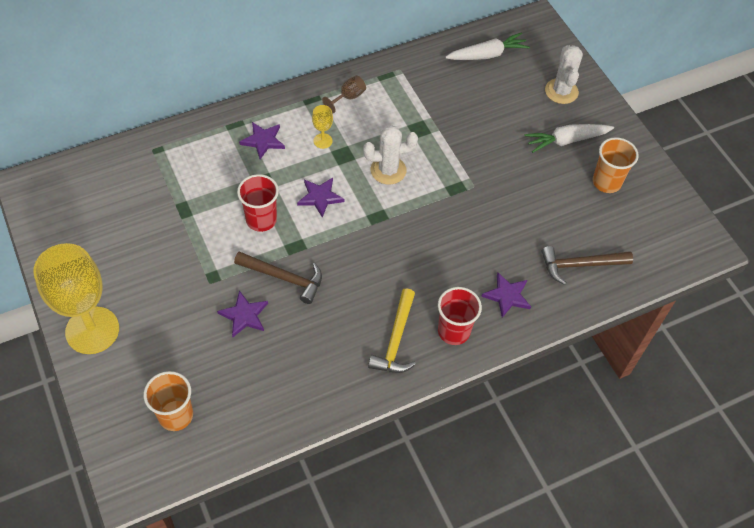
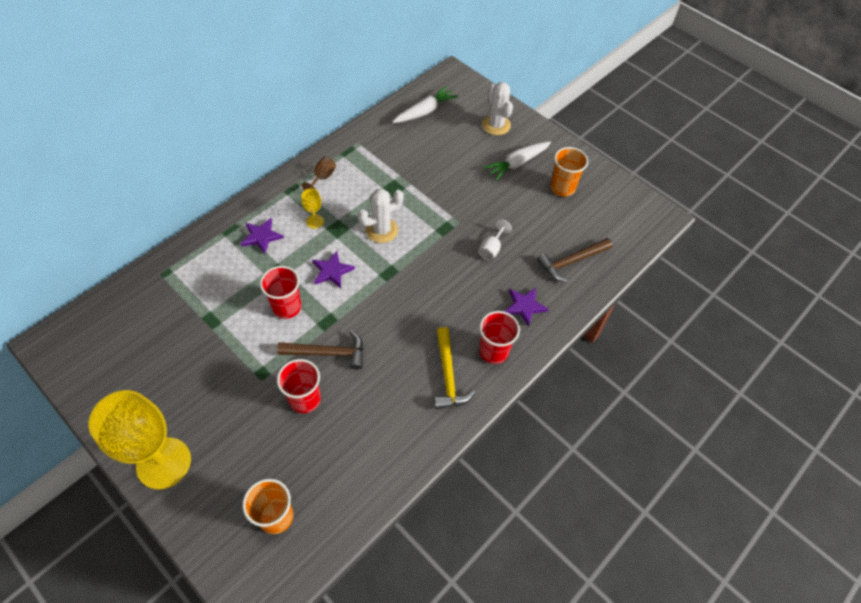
camera: 20 degrees left, 0 degrees up
purple star [217,290,268,337] -> red cup [277,359,321,413]
none -> white goblet [478,219,512,260]

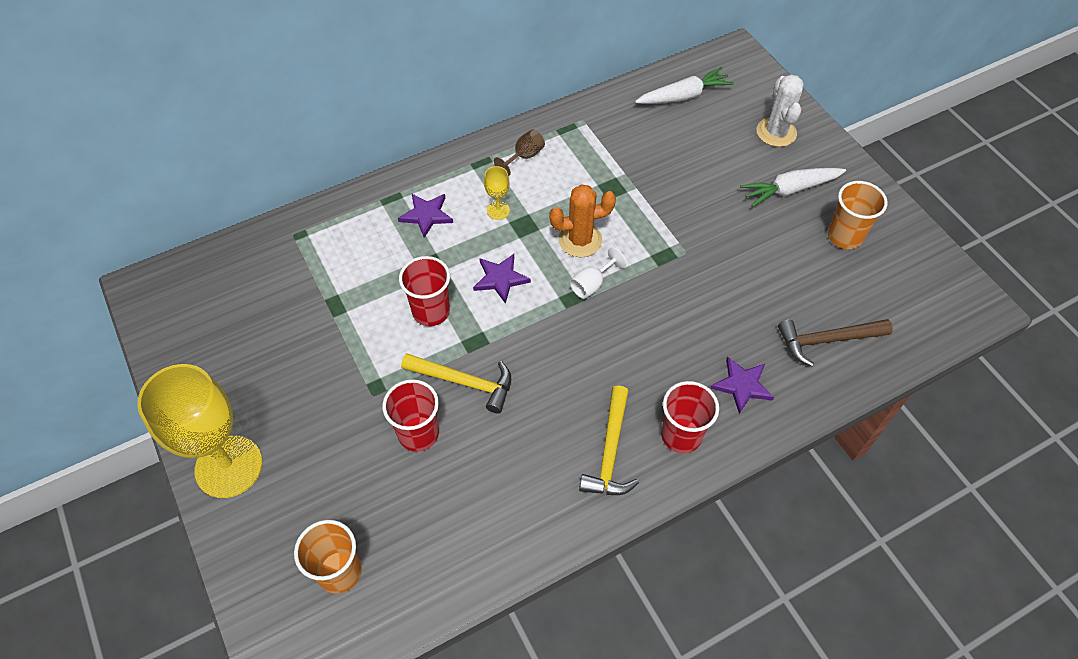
camera: 20 degrees right, 0 degrees up
brown hammer [277,331,364,370] -> yellow hammer [401,353,511,413]
white cactus [358,189,404,243] -> orange cactus [549,184,616,257]
white goblet [478,219,512,260] -> white goblet moved to [570,248,626,299]

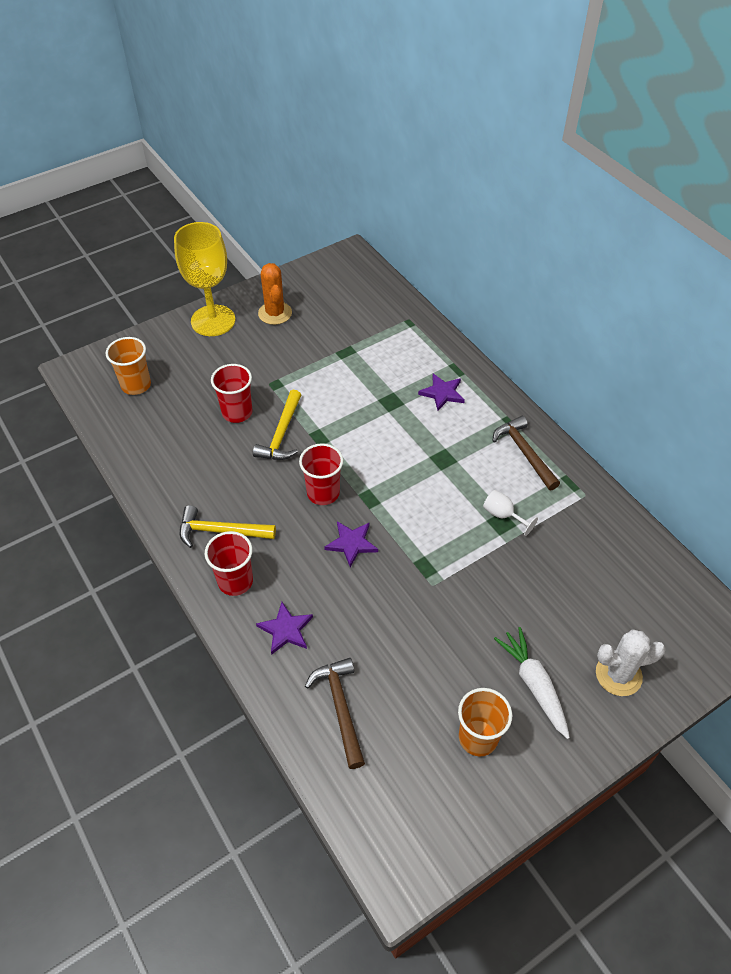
camera: 85 degrees right, 5 degrees down
red cup [399,256,450,326] -> red cup moved to [299,443,343,505]
purple star [473,254,531,304] -> purple star moved to [324,521,378,567]
yellow goblet [484,166,510,220] -> none
brown goblet [494,129,545,176] -> brown hammer [492,416,560,491]
orange cactus [549,184,616,257] -> orange cactus moved to [258,263,292,325]
white goblet [570,248,626,299] -> white goblet moved to [483,490,538,536]
white carrot [635,67,734,104] -> none

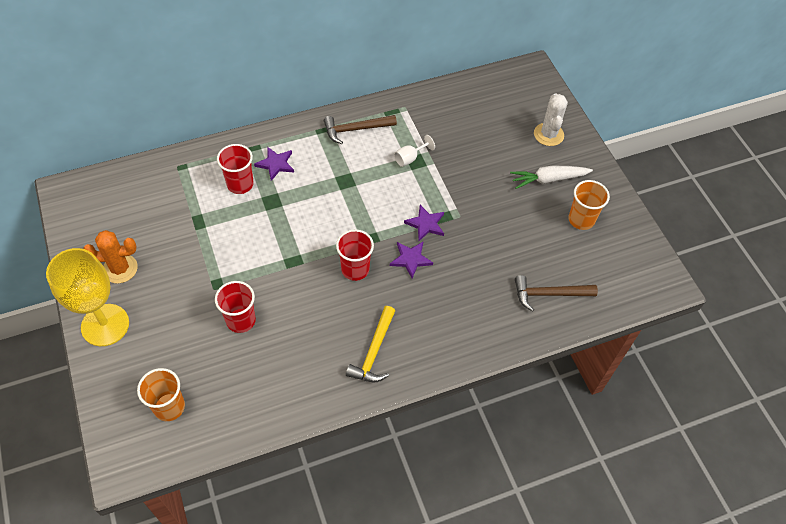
camera: 80 degrees left, 5 degrees up
red cup [205,531,253,596] -> red cup moved to [217,144,254,194]
yellow hammer [253,390,301,460] -> none
purple star [256,602,313,655] -> purple star moved to [404,205,444,241]

